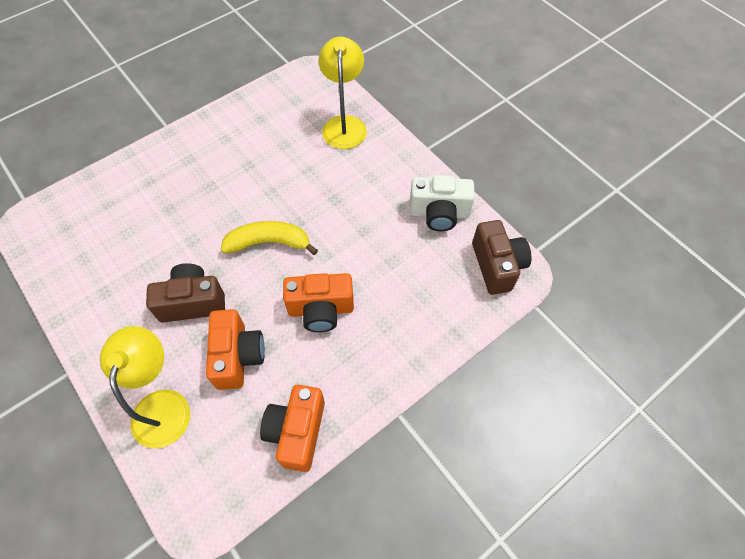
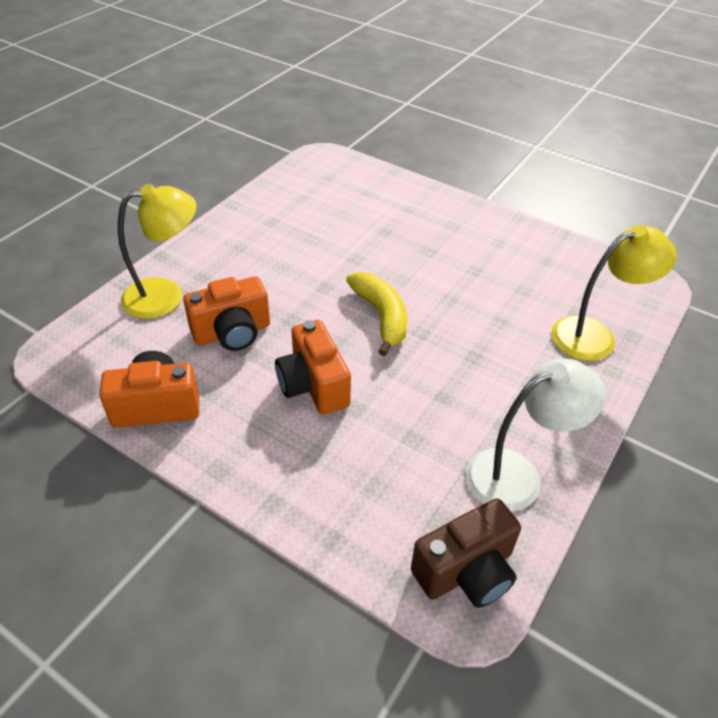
camera: 70 degrees right, 15 degrees down
brown camera [146,263,225,323] -> none
white camera [410,175,475,231] -> white lamp [465,358,605,512]

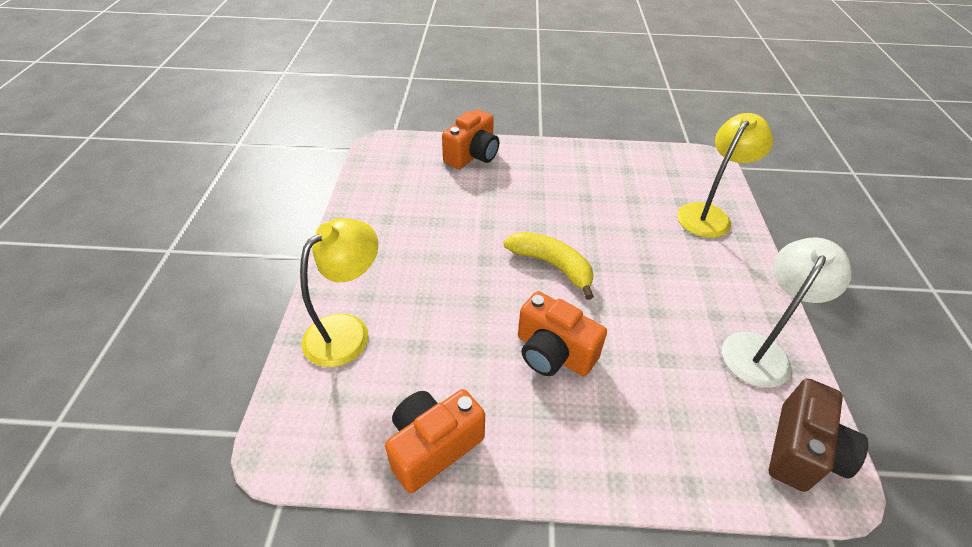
camera: 30 degrees left, 0 degrees up
orange camera [183,276,270,351] -> orange camera moved to [442,109,499,169]

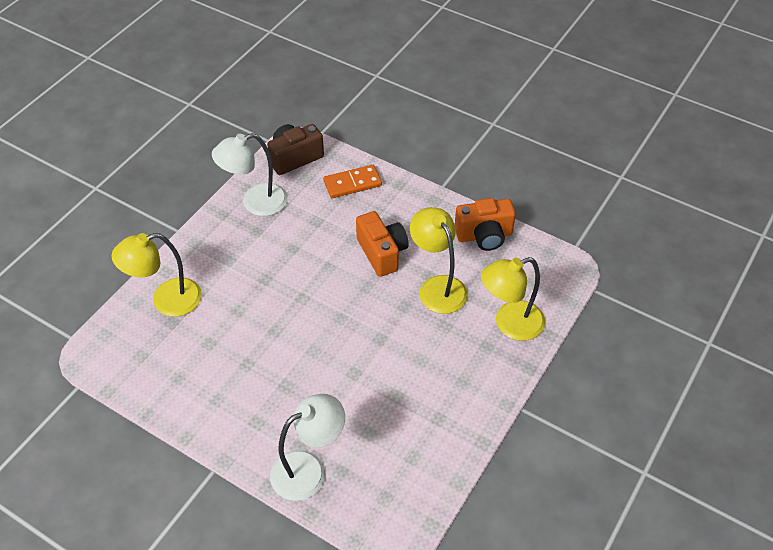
camera: 150 degrees left, 5 degrees up
orange camera [442,109,499,169] -> white lamp [270,394,345,501]
yellow banana [504,232,594,300] -> none
none -> orange domino [323,165,382,198]
none -> yellow lamp [410,207,468,314]

